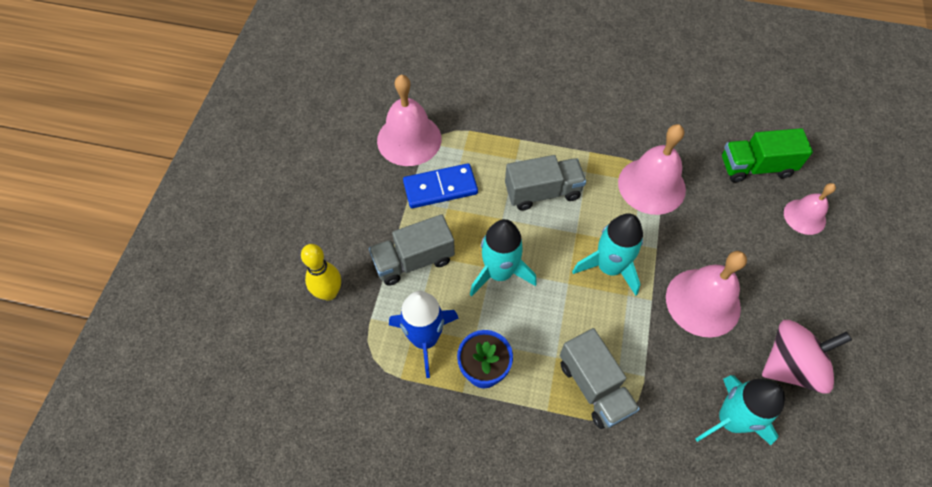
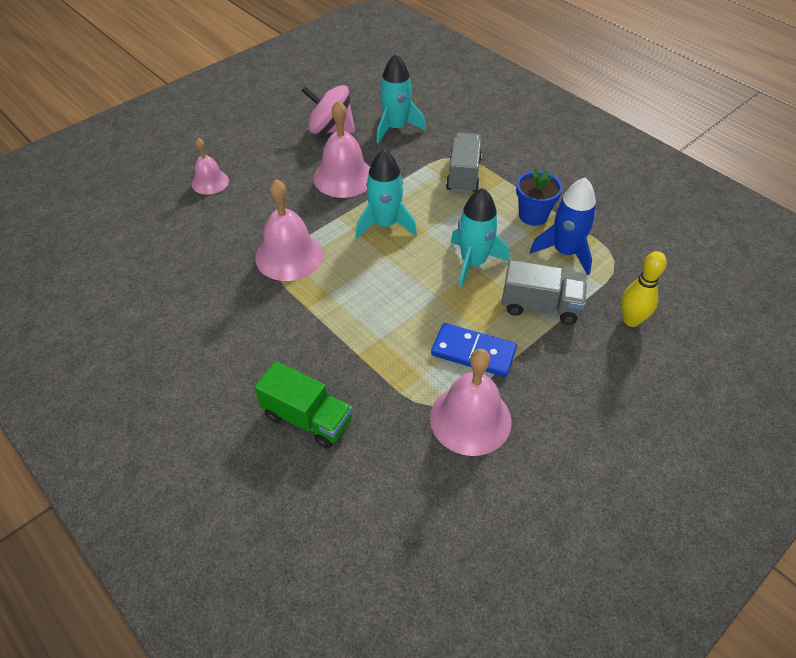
camera: 145 degrees left, 10 degrees down
grey truck [505,155,586,211] -> none
green truck [722,128,813,183] -> green truck moved to [254,361,353,449]

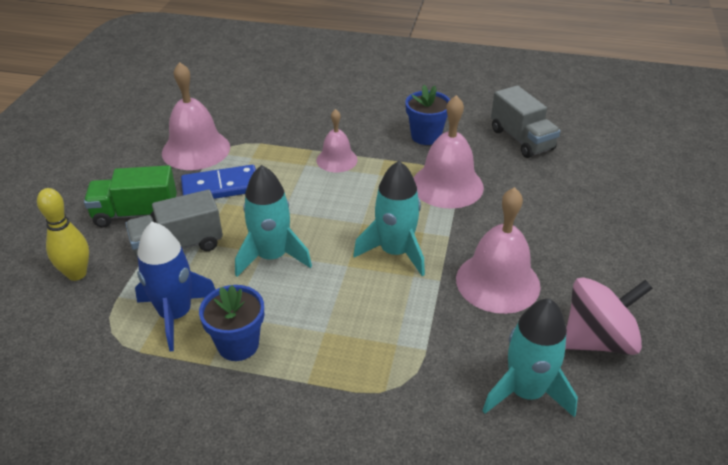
camera: 145 degrees right, 10 degrees down
pink bell [192,138,229,195] -> pink bell moved to [316,109,358,172]
green truck [254,361,353,449] -> green truck moved to [84,165,177,228]
grey truck [446,133,482,193] -> grey truck moved to [491,85,560,158]
none -> blue flower pot [405,85,450,145]

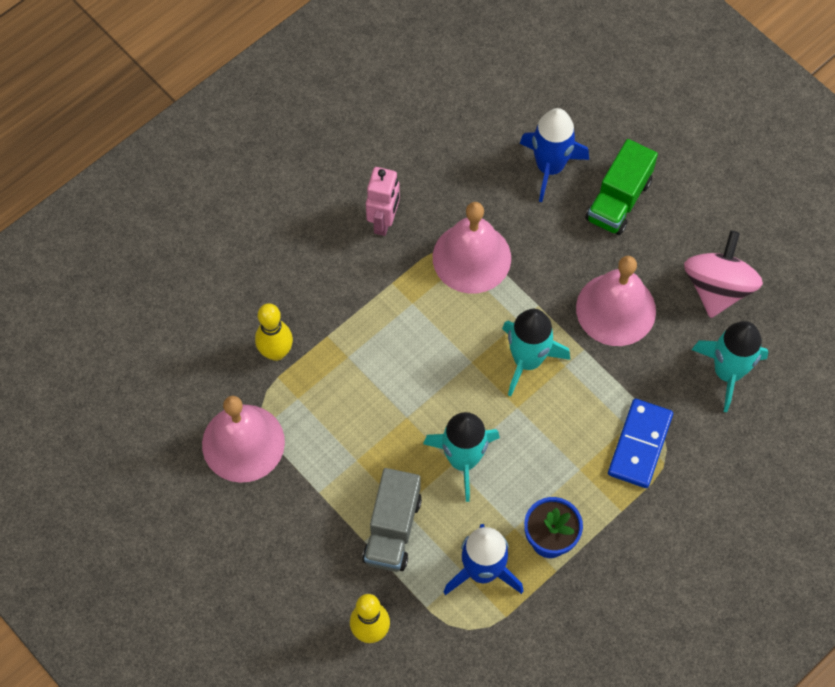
camera: 55 degrees left, 25 degrees up
green truck [84,165,177,228] -> green truck moved to [586,139,658,235]
blue domino [181,165,256,199] -> blue domino moved to [608,398,673,488]
pink bell [316,109,358,172] -> none
blue flower pot [405,85,450,145] -> pink robot [366,167,400,236]
grey truck [491,85,560,158] -> none
none -> yellow bowling pin [255,303,293,361]
none -> blue rocket [520,108,589,202]

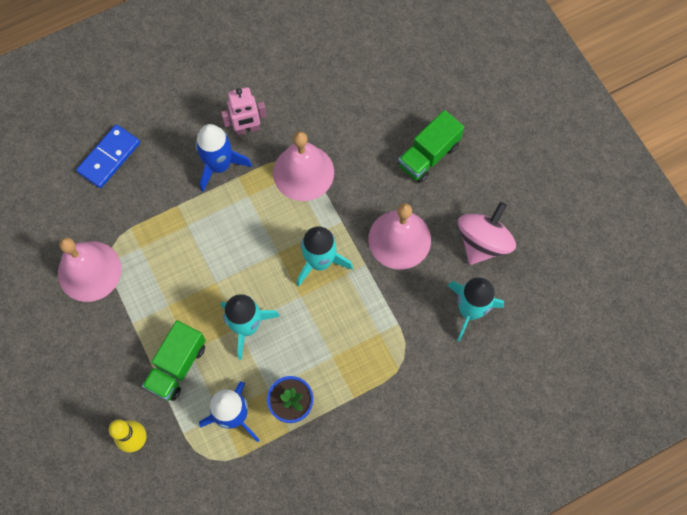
camera: 15 degrees right, 5 degrees up
yellow bowling pin [255,303,293,361] -> none
grey truck [362,468,422,572] -> green truck [142,320,206,401]
pink robot [366,167,400,236] -> pink robot turned 45 degrees clockwise [221,87,267,135]
blue rocket [520,108,589,202] -> blue rocket moved to [196,124,252,192]
blue domino [608,398,673,488] -> blue domino moved to [76,124,140,188]

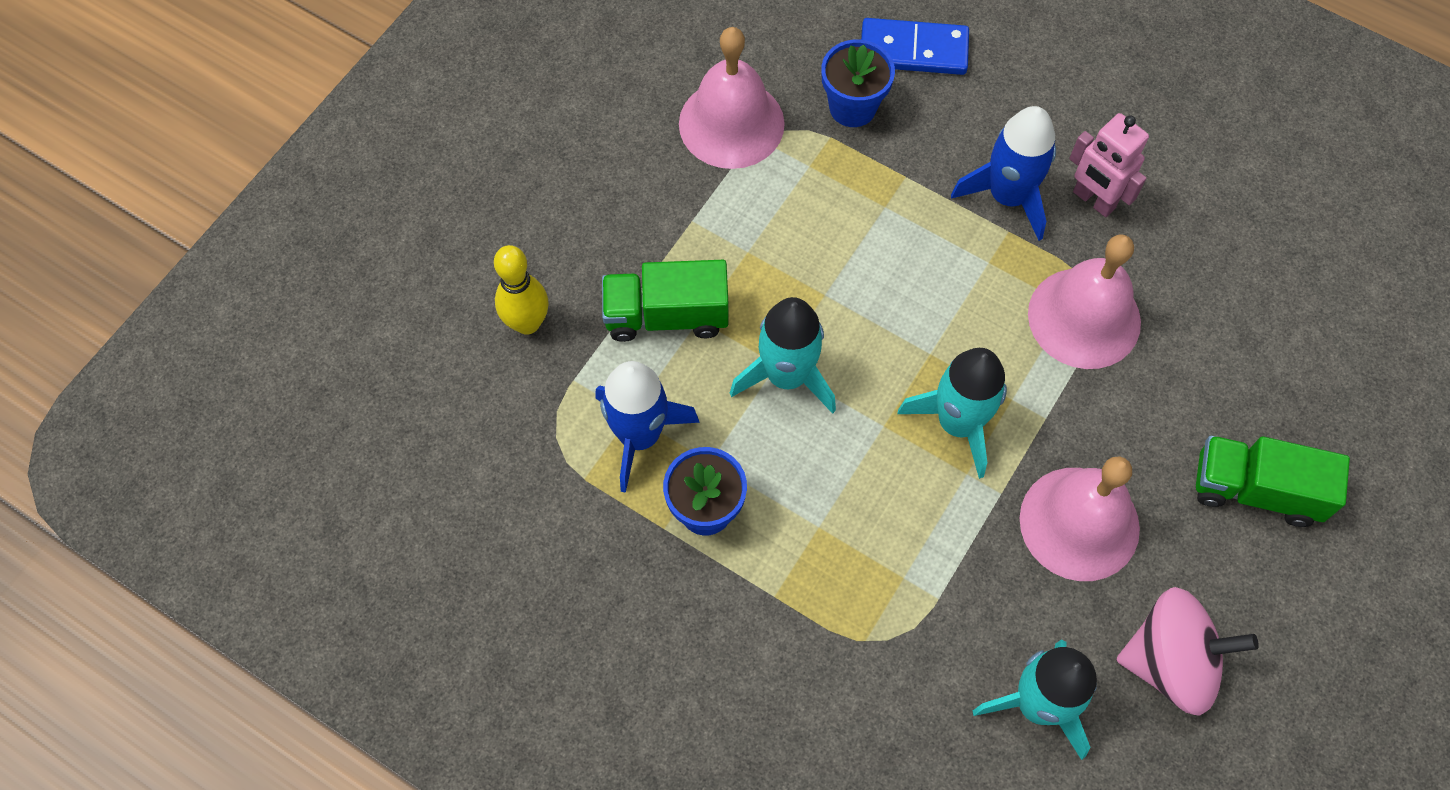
camera: 60 degrees right, 5 degrees down
none -> blue flower pot [821,40,895,127]

